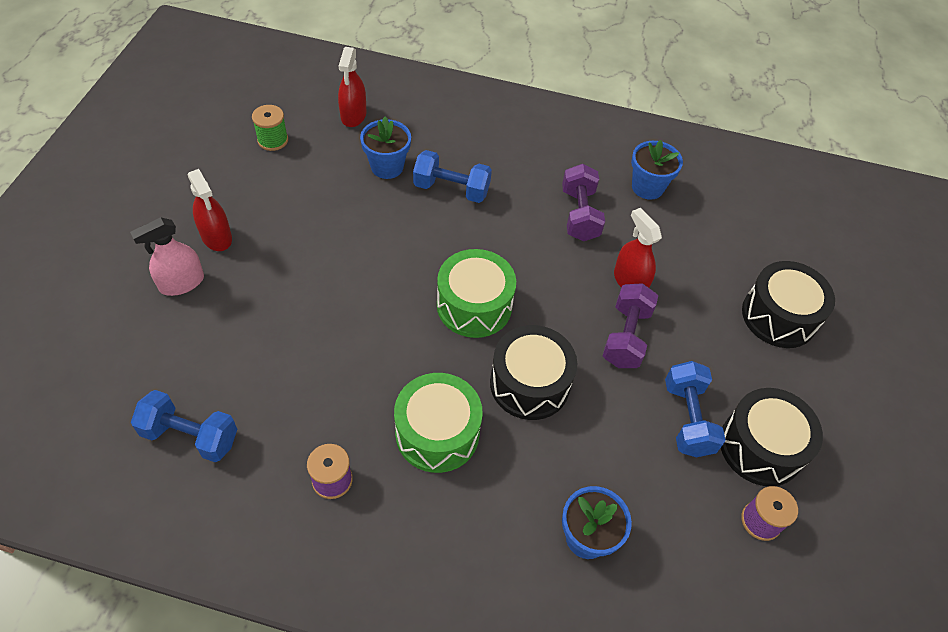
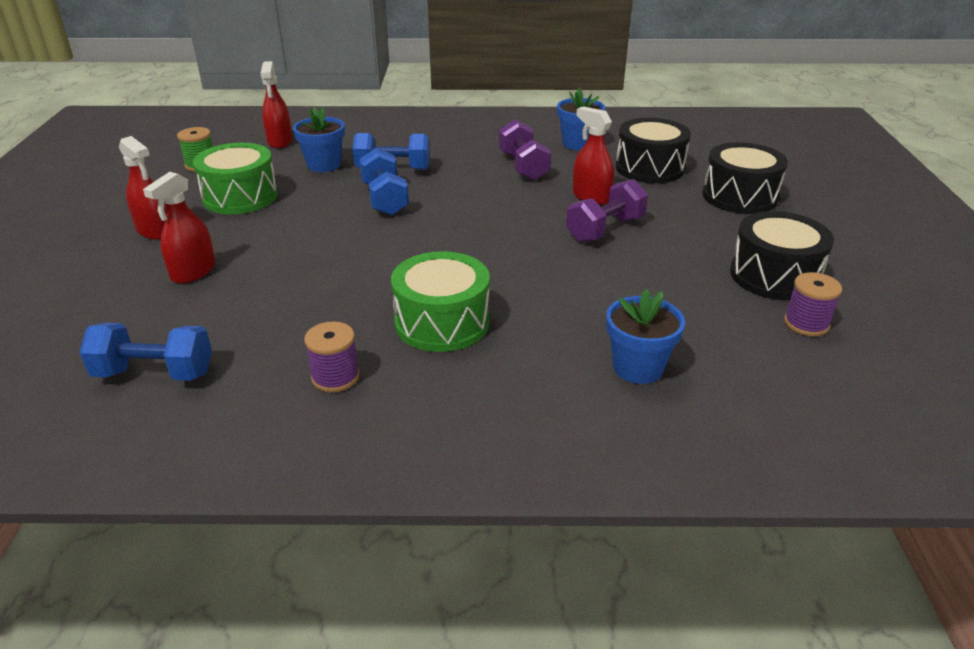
camera: 10 degrees left, 20 degrees down
pink spray bottle [130,217,204,296] -> none
green drum [437,249,516,338] -> green drum moved to [193,143,278,214]
black drum [490,325,577,420] -> black drum moved to [616,118,691,183]
purple dumbbell [603,283,658,368] -> purple dumbbell turned 45 degrees clockwise [566,179,648,243]
blue dumbbell [665,361,726,457] -> blue dumbbell moved to [359,148,409,216]
none -> red spray bottle [143,172,215,283]

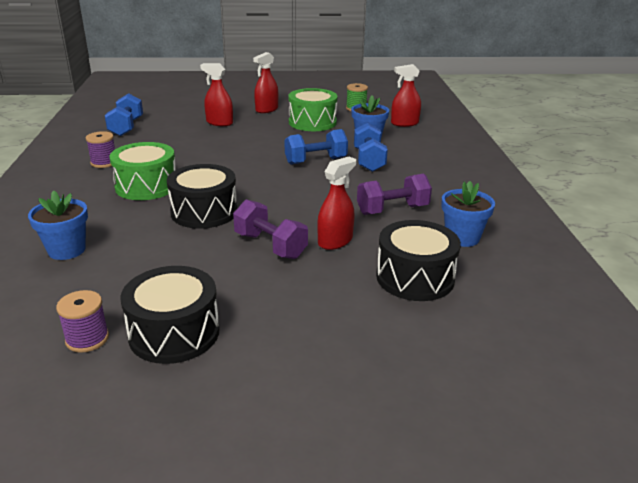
camera: 85 degrees right, 5 degrees down
black drum [703,142,788,214] -> black drum moved to [167,164,237,229]

